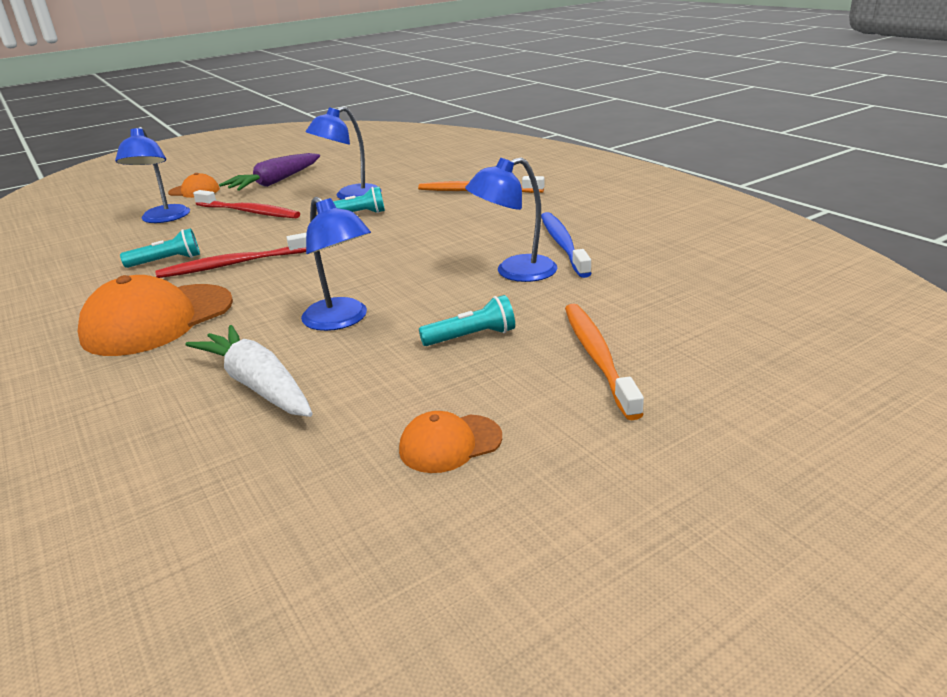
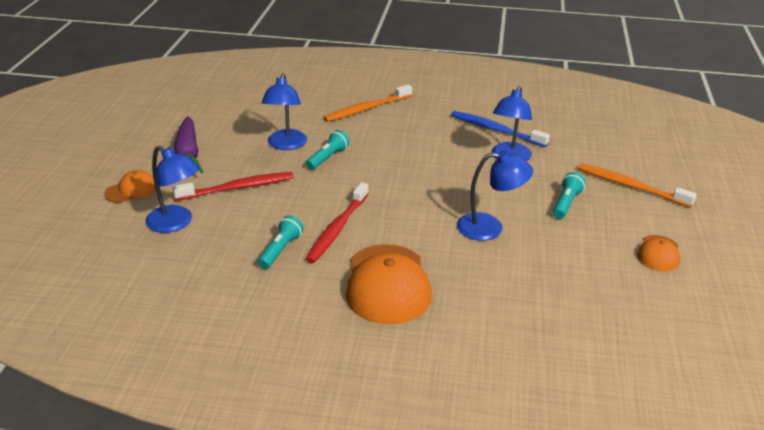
camera: 50 degrees left, 5 degrees up
white carrot [186,325,313,417] -> none

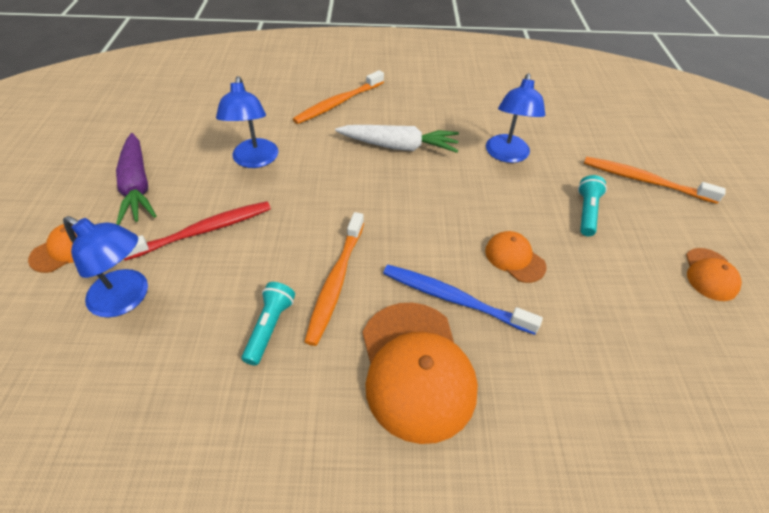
camera: 10 degrees left, 15 degrees up
turquoise flashlight [306,130,350,170] -> none
red toothbrush [306,182,369,263] -> orange toothbrush [304,212,364,346]
blue toothbrush [451,111,550,147] -> blue toothbrush moved to [383,265,543,335]
blue lamp [457,150,533,241] -> orange cap [485,231,546,283]
none -> white carrot [335,125,459,153]

